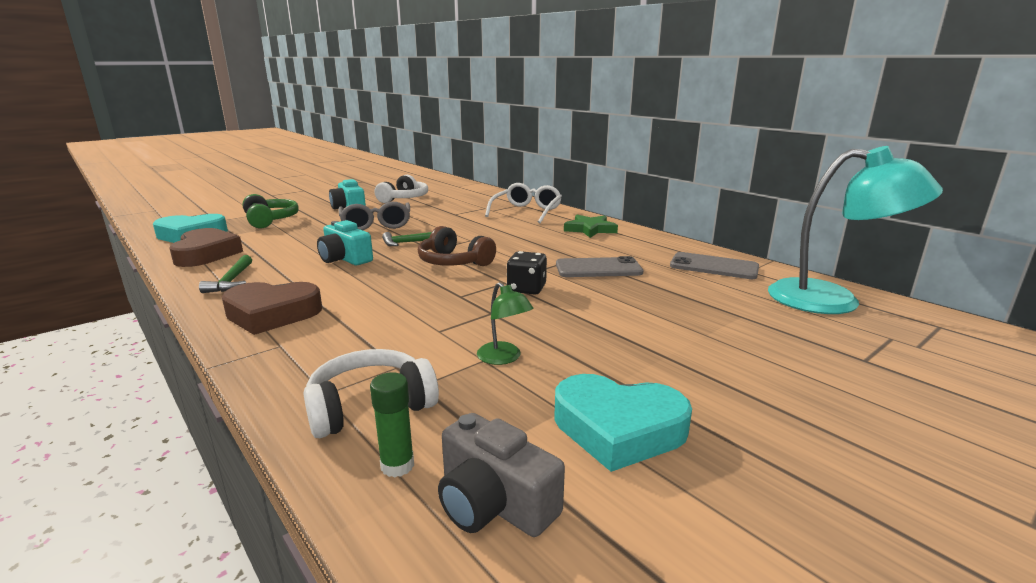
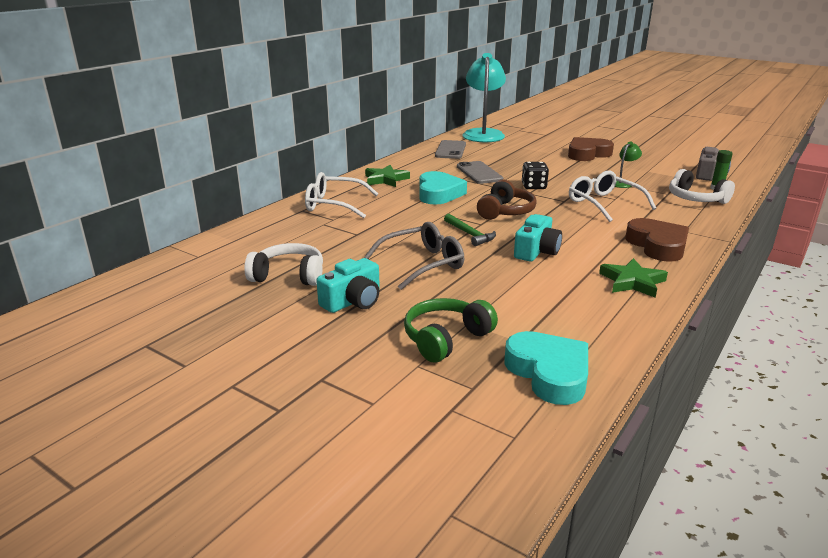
camera: 105 degrees left, 5 degrees up
brown heart [169,228,243,267] -> brown heart moved to [568,137,614,161]
green hammer [199,255,252,293] -> green star [599,258,668,298]
turquoise heart [554,374,692,472] -> turquoise heart moved to [419,171,467,204]
none -> white glasses [569,171,656,222]

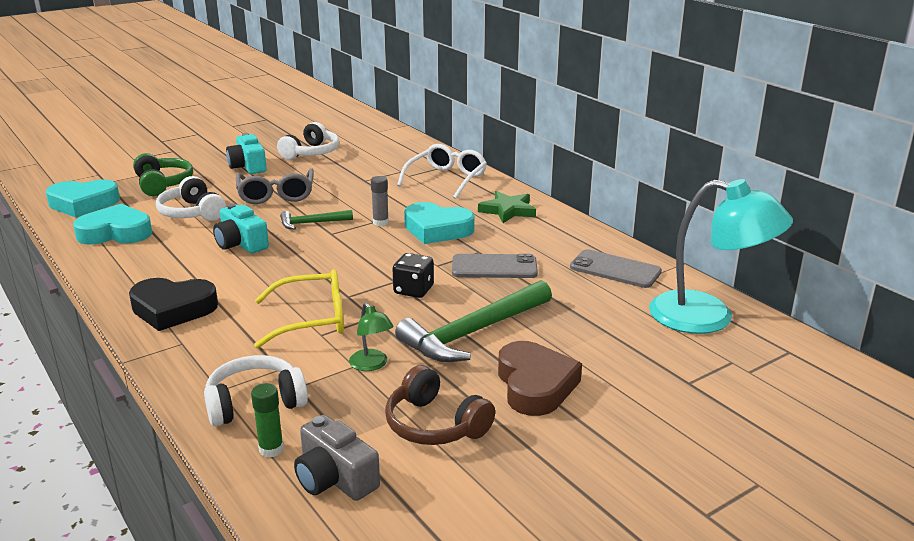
camera: 110 degrees right, 0 degrees up
brown headphones [477,180,537,220] -> brown headphones moved to [385,365,495,445]
white glasses [569,171,656,222] -> yellow glasses [254,269,344,348]
green star [599,258,668,298] -> none
brown heart [625,218,689,262] -> black heart [129,278,218,331]
none -> turquoise heart [73,204,152,245]
none -> white headphones [156,176,226,221]
none -> grey glue stick [371,176,389,226]
none -> green hammer [395,280,552,362]

